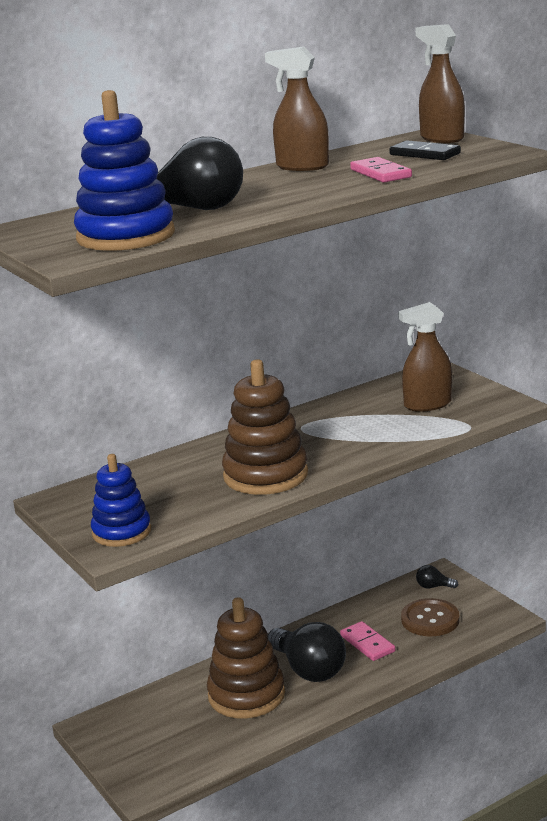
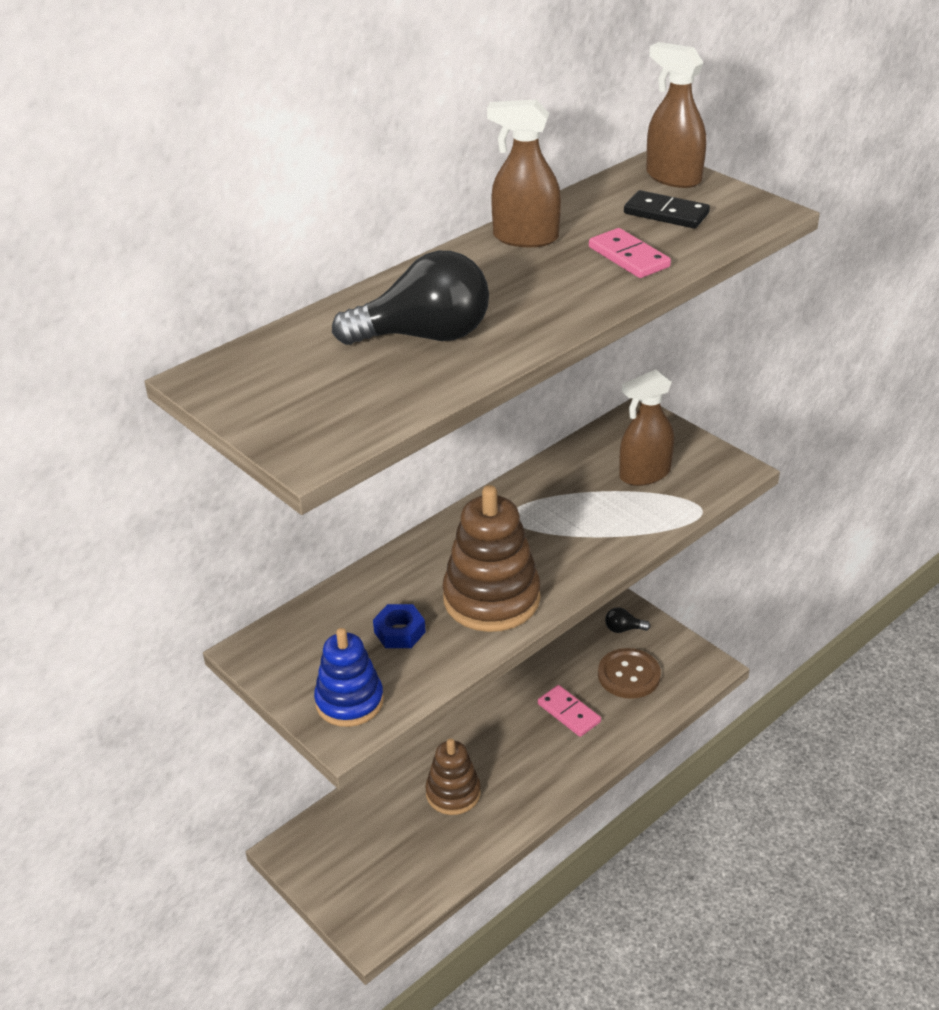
camera: 10 degrees left, 15 degrees up
blue stacking toy [74,90,175,251] -> none
brown stacking toy [207,597,285,719] -> brown stacking toy [425,738,481,815], size x0.65
black light bulb [268,622,346,682] -> none
none -> blue nut [373,604,426,648]

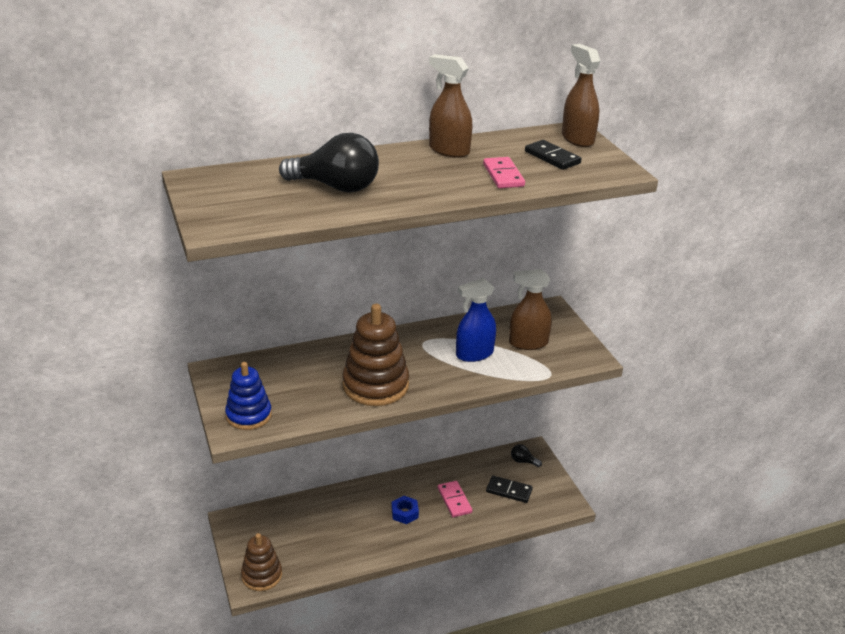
camera: 20 degrees right, 5 degrees down
blue nut [373,604,426,648] -> blue nut moved to [391,496,419,524]
brown stacking toy [425,738,481,815] -> brown stacking toy moved to [241,533,282,591]
brown button [598,648,661,699] -> black domino [486,475,533,503]
none -> blue spray bottle [456,278,496,362]

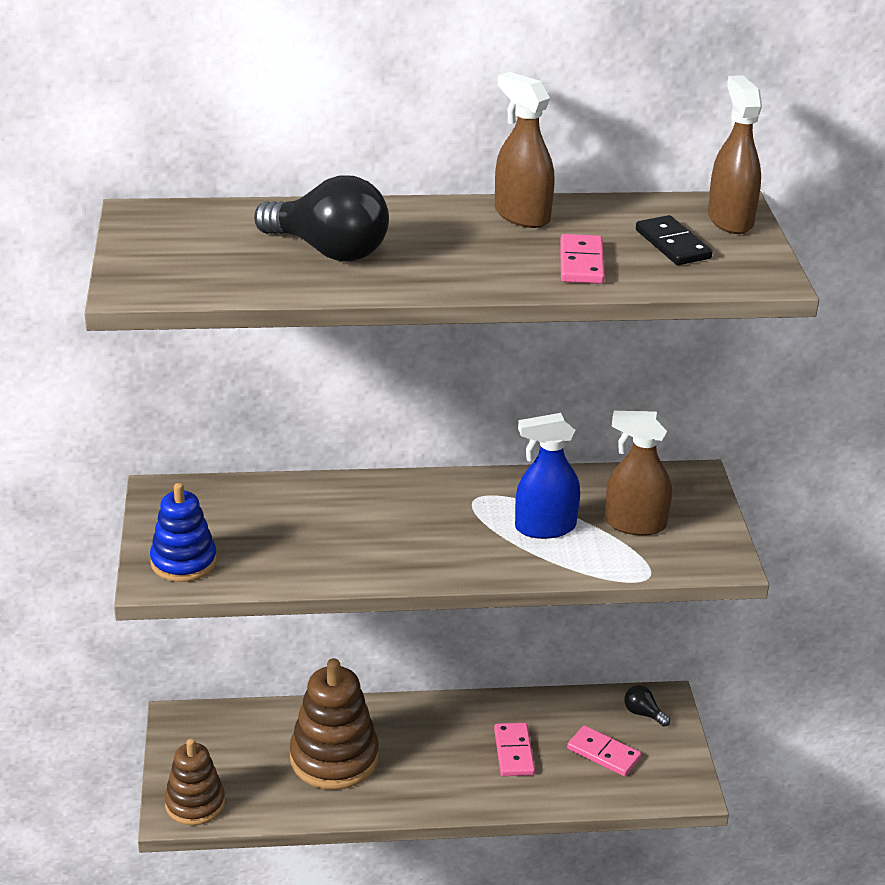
camera: 15 degrees right, 0 degrees up
brown stacking toy [342,304,409,406] -> brown stacking toy moved to [290,658,379,790]
blue nut [391,496,419,524] -> none
black domino [486,475,533,503] -> pink domino [567,725,641,776]

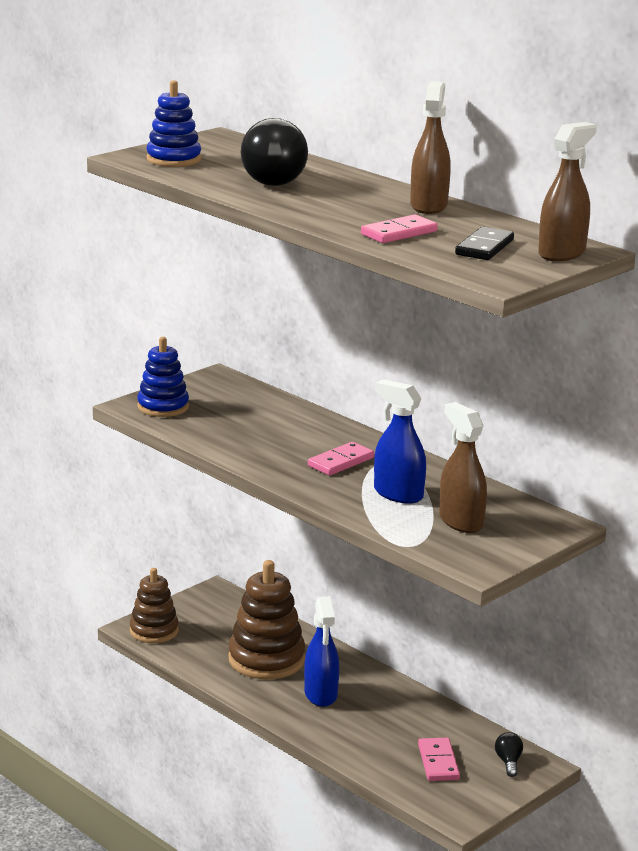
camera: 50 degrees right, 10 degrees down
pink domino [494,723,535,776] -> pink domino moved to [308,442,374,475]
none -> blue stacking toy [146,80,201,167]
none -> blue spray bottle [304,596,339,707]

